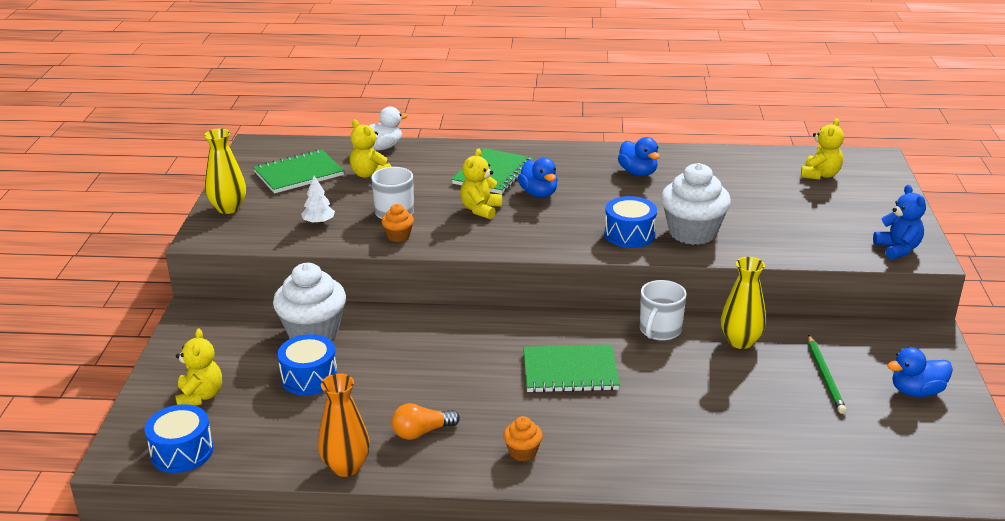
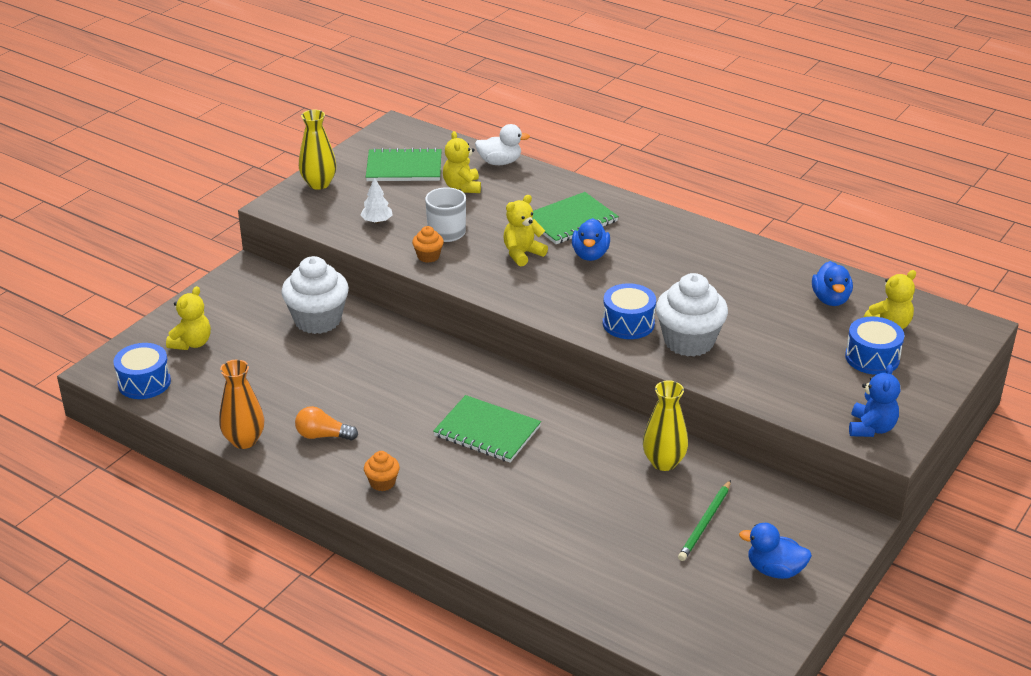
camera: 30 degrees right, 5 degrees up
blue drum [277,334,338,395] -> blue drum moved to [845,316,905,375]
blue duck [618,137,660,176] -> blue duck moved to [812,261,853,306]
white mug [640,280,686,341] -> none

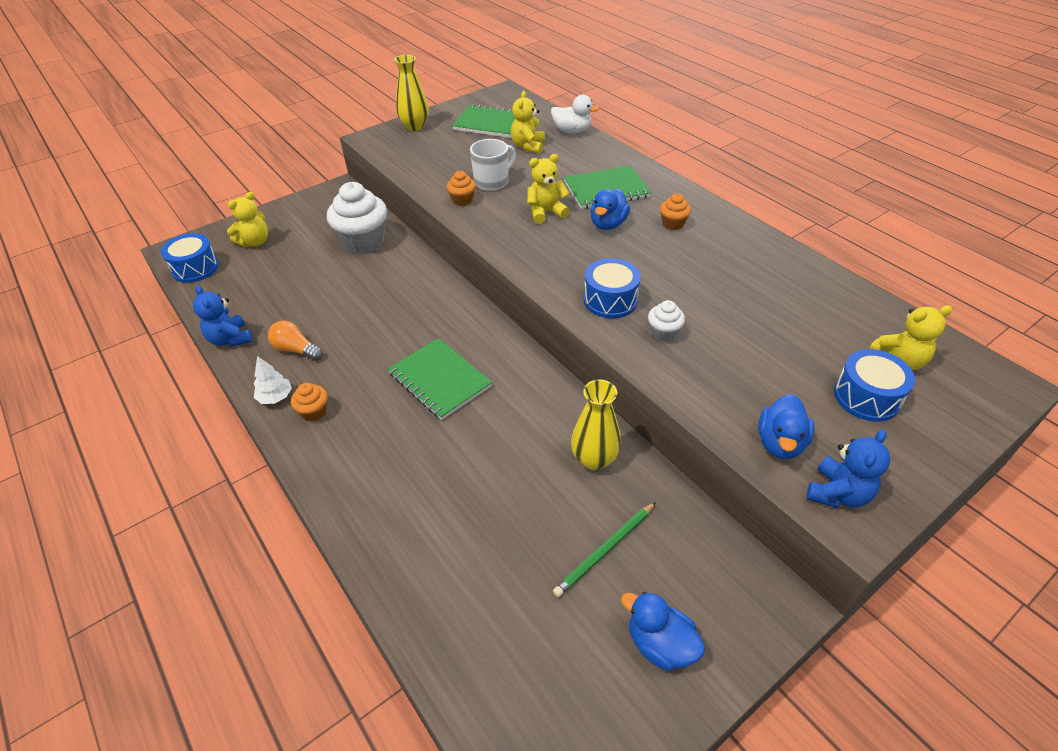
camera: 20 degrees right, 10 degrees up
orange vase [219,360,265,449] -> blue teddy bear [193,285,252,347]
white tree [360,177,392,223] -> white tree moved to [254,356,292,404]
white cupcake [656,273,728,357] -> white cupcake [648,300,685,342], size x0.47
blue duck [812,261,853,306] -> blue duck moved to [758,394,814,459]
none -> orange cupcake [660,193,691,230]

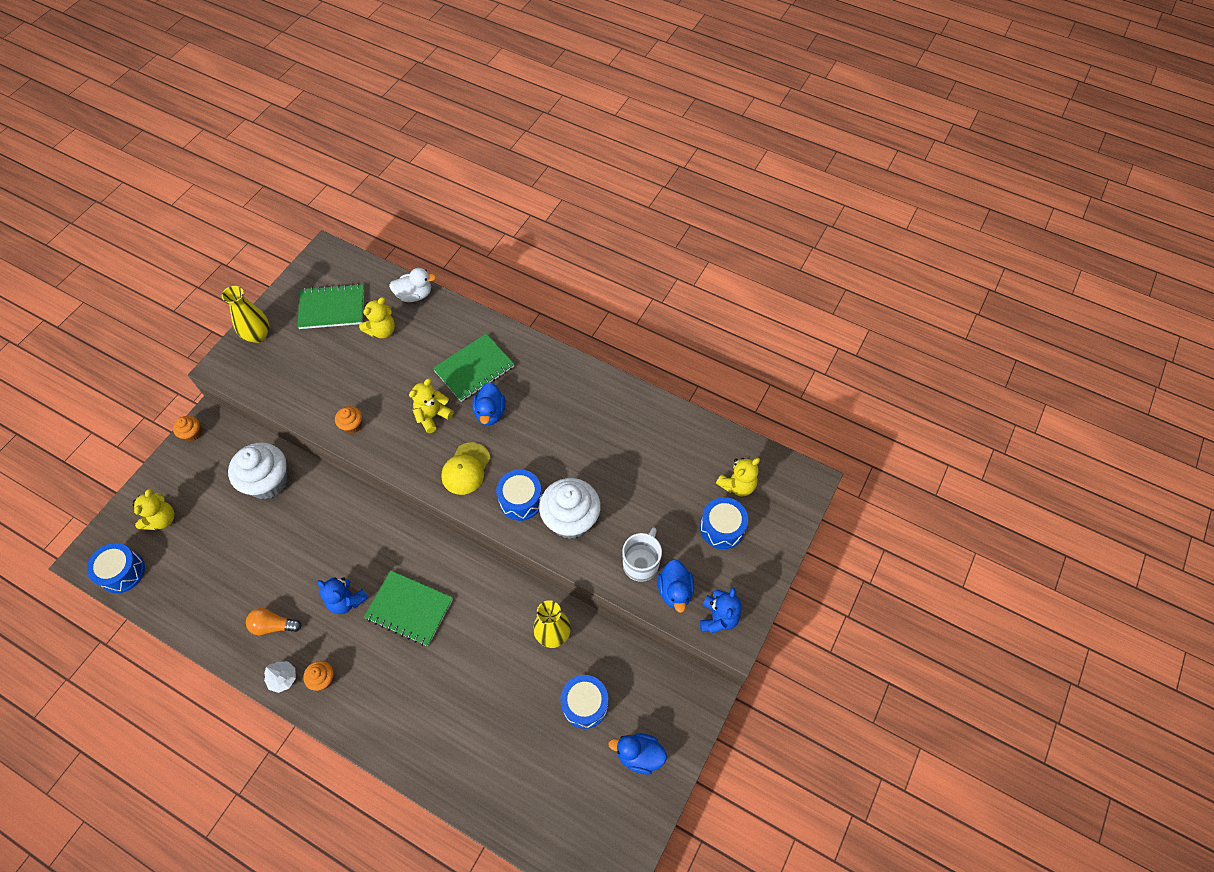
camera: 25 degrees left, 15 degrees up
blue teddy bear [193,285,252,347] -> blue teddy bear moved to [317,577,368,614]
white mug [470,139,516,191] -> white mug moved to [622,527,662,582]
yellow teddy bear [511,91,545,153] -> yellow teddy bear turned 120 degrees counterclockwise [359,297,395,339]
green pencil [553,502,656,597] -> blue drum [561,675,608,729]
white cupcake [648,300,685,342] -> white cupcake [539,478,601,539], size x2.11
orange cupcake [660,193,691,230] -> orange cupcake moved to [173,416,201,442]
none -> yellow cap [441,442,491,495]

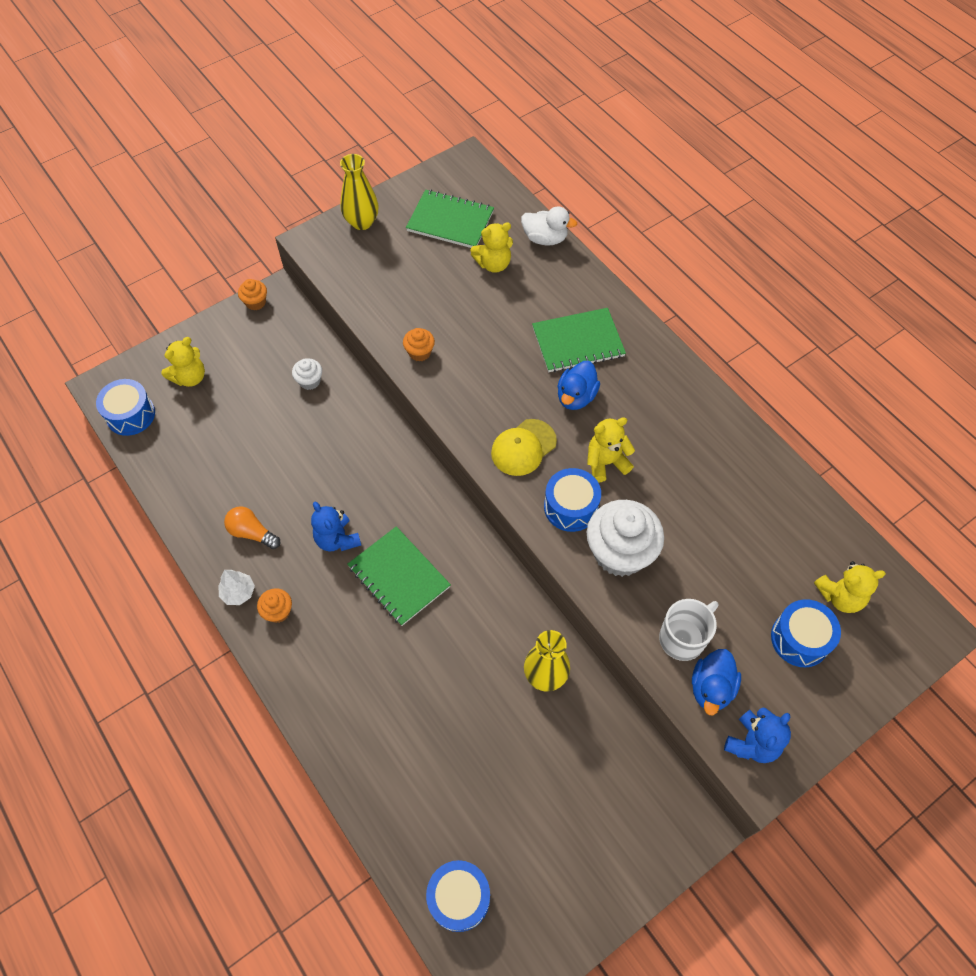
camera: 25 degrees right, 0 degrees up
white cupcake [228,442,288,499] -> white cupcake [292,359,322,390], size x0.47
yellow teddy bear [409,378,454,433] -> yellow teddy bear moved to [587,417,635,482]
blue drum [561,675,608,729] -> blue drum moved to [426,860,490,932]
blue duck [608,733,667,775] -> none

